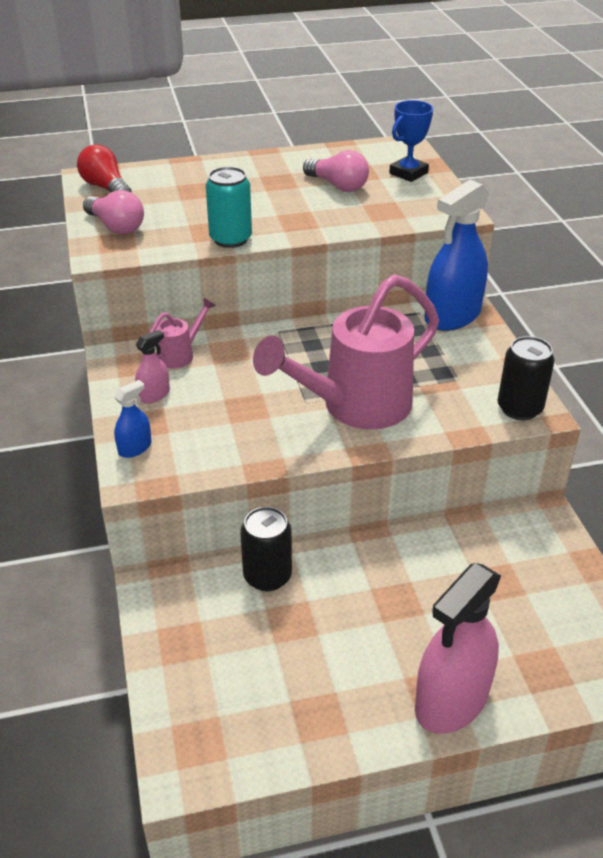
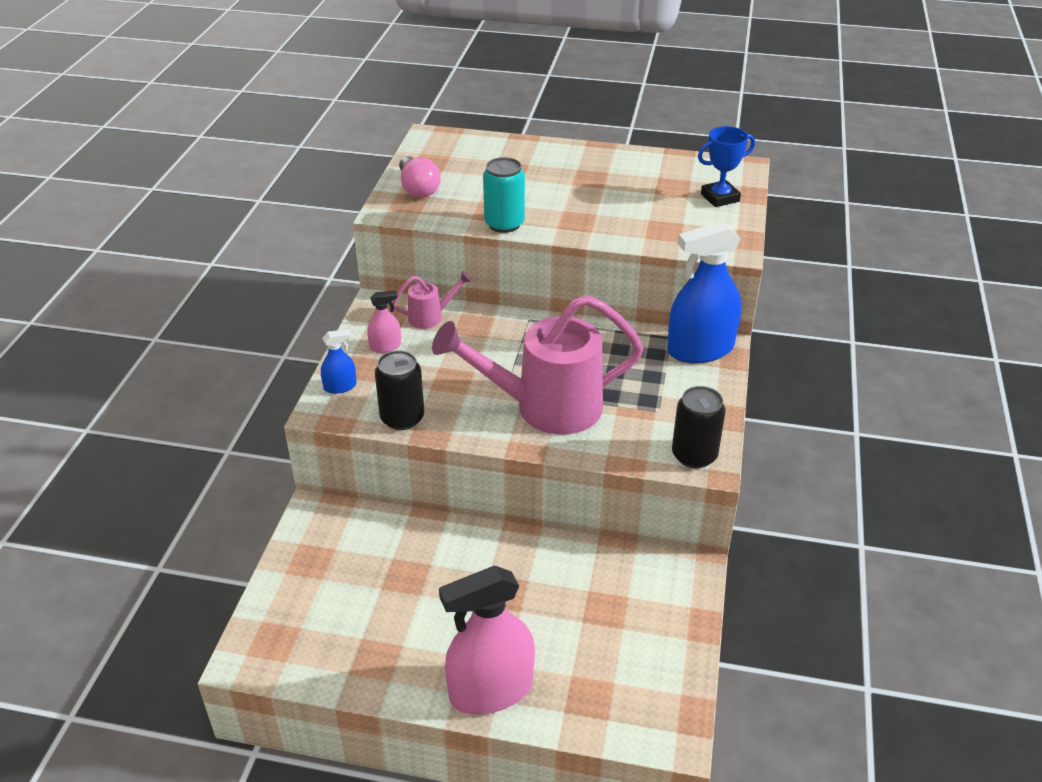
camera: 25 degrees right, 0 degrees up
red light bulb [77,145,132,193] -> none
black can [240,507,292,591] -> black can moved to [375,350,424,430]
pink light bulb [303,150,369,192] -> none

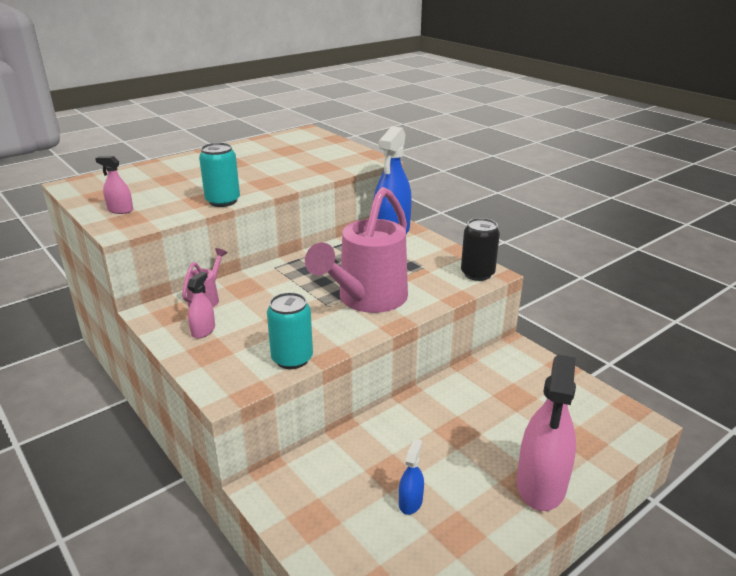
camera: 50 degrees left, 10 degrees down
blue spray bottle [321,329,357,394] -> blue spray bottle moved to [399,439,424,515]
black can [375,350,424,430] -> turquoise can [267,292,313,369]
pink light bulb [399,156,441,198] -> pink spray bottle [95,156,133,214]
blue trophy [698,126,755,207] -> none

